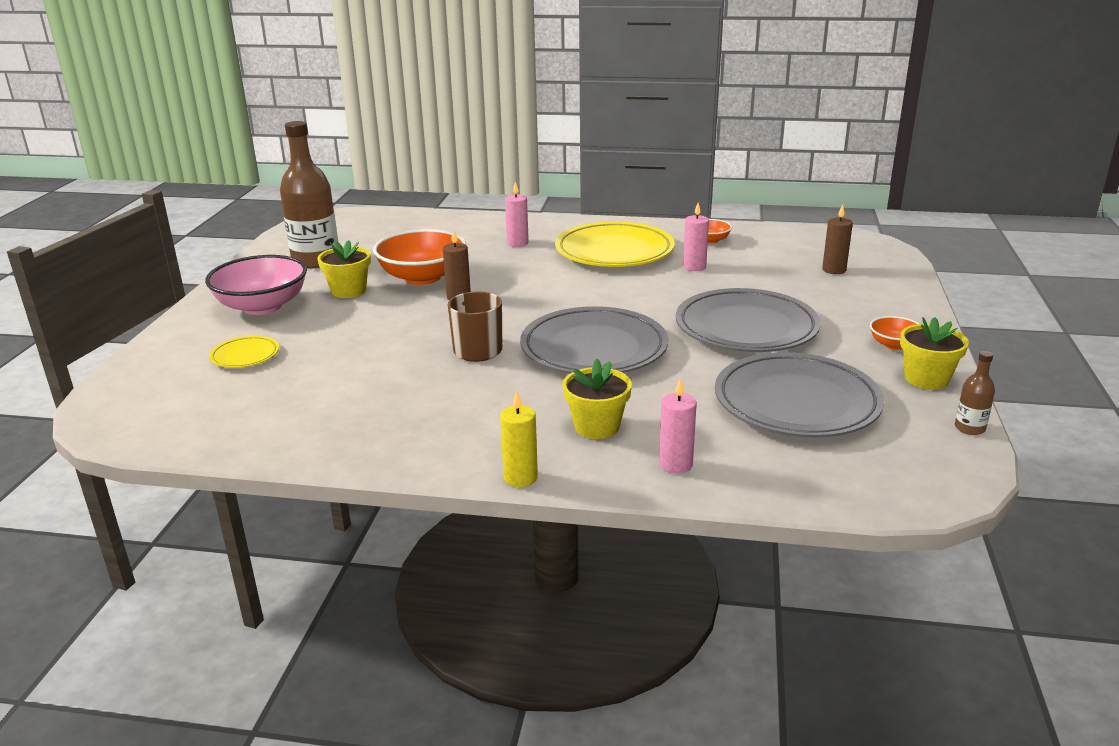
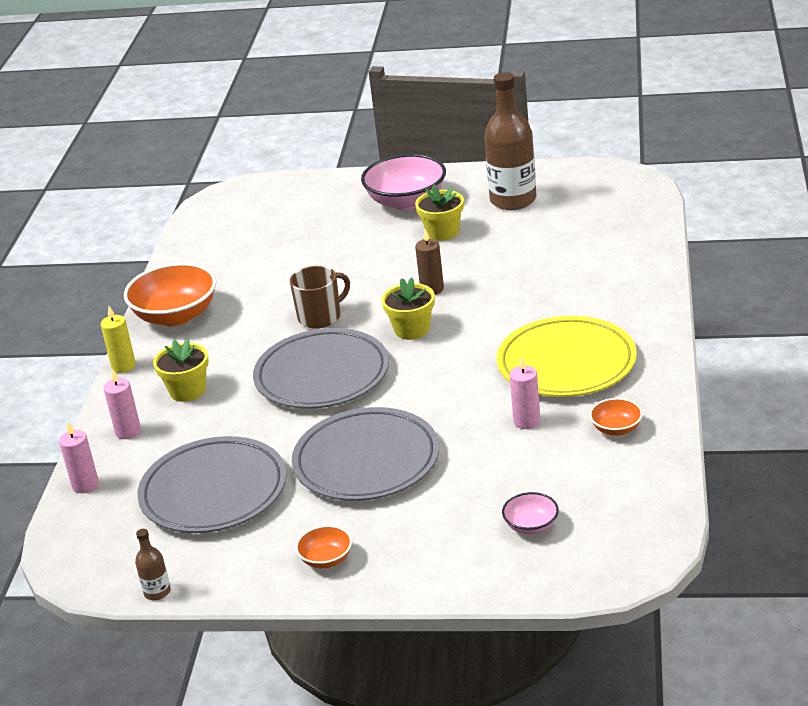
camera: 90 degrees right, 5 degrees up
yellow plate [209,336,279,368] -> none
orange bowl [373,229,466,285] -> orange bowl moved to [124,263,216,326]
pink candle [505,182,529,247] -> pink candle moved to [59,422,99,493]
brown candle [822,204,853,274] -> pink bowl [502,492,559,534]
yellow flower pot [900,317,969,390] -> yellow flower pot moved to [381,277,435,340]

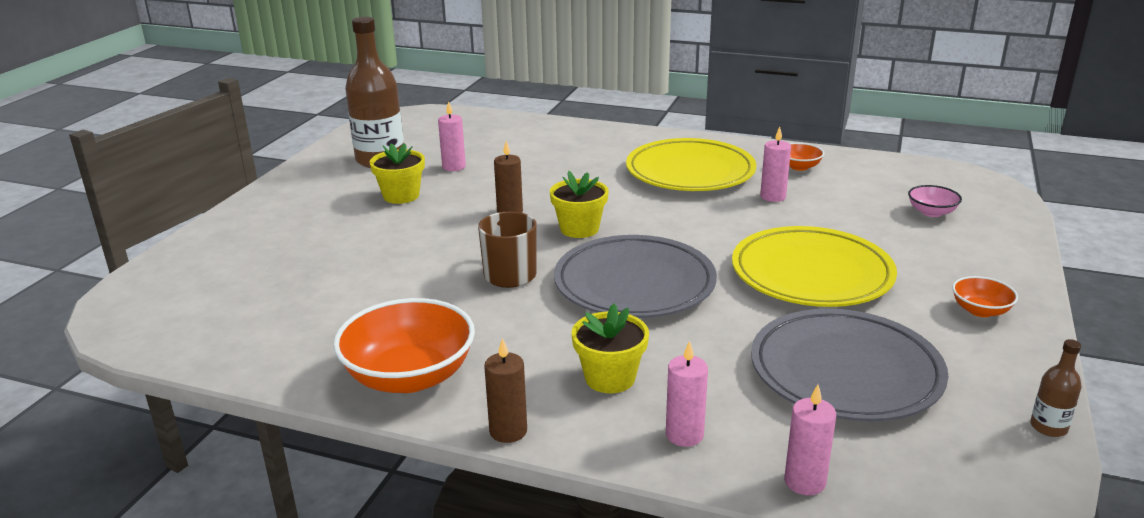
camera: 80 degrees left, 5 degrees down
yellow candle [101,306,136,373] -> brown candle [484,338,527,443]
grey plate [292,407,439,501] -> yellow plate [732,226,897,307]
pink bowl [361,154,446,210] -> none
none -> pink candle [438,101,466,171]

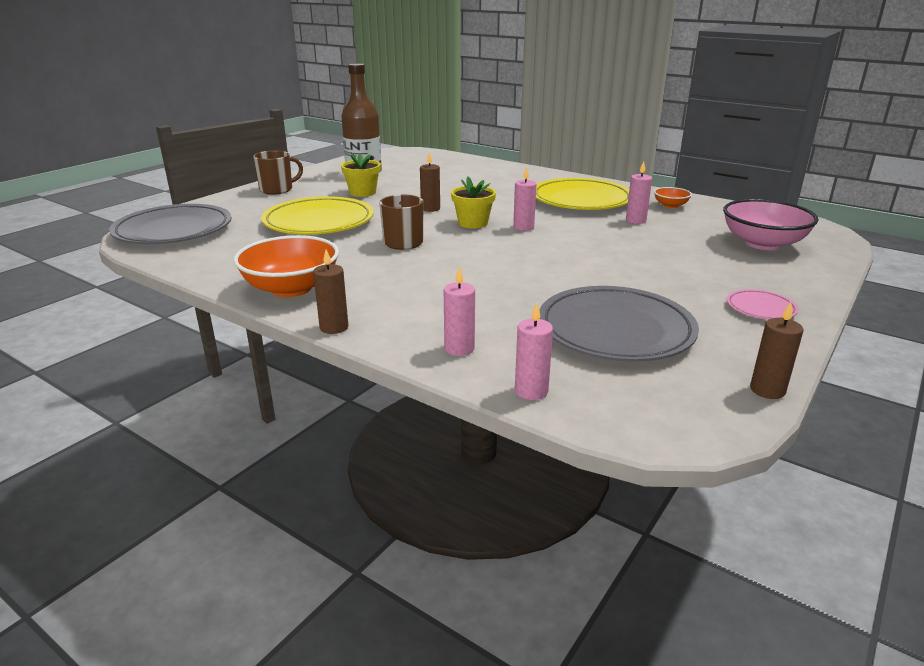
camera: 15 degrees right, 0 degrees up
pink candle [438,101,466,171] -> pink candle moved to [513,166,537,231]
grey plate [554,235,717,318] -> grey plate moved to [109,204,232,244]
yellow flower pot [571,304,649,393] -> none
yellow plate [732,226,897,307] -> yellow plate moved to [261,196,374,235]
pink bowl [908,185,962,217] -> pink bowl [723,199,819,250], size x2.05
orange bowl [952,276,1018,317] -> pink plate [727,289,798,319]
brown bottle [1030,339,1082,437] -> brown candle [750,302,804,399]
none -> brown mug [253,150,303,194]

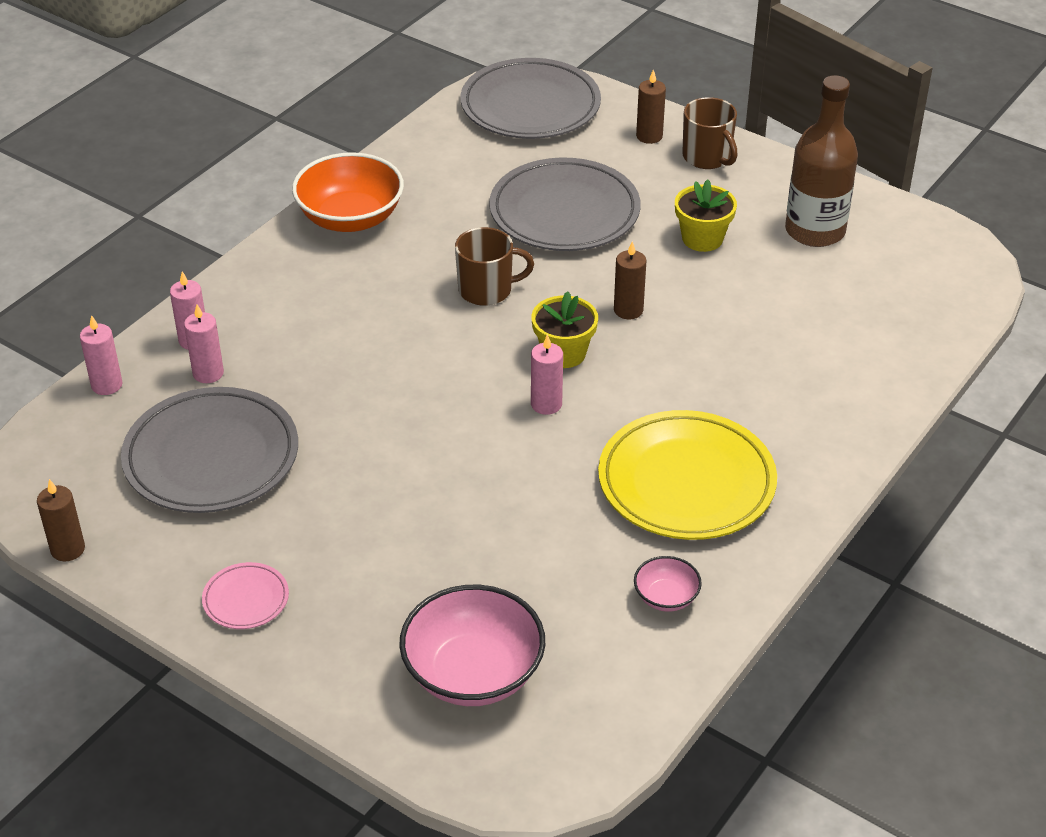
camera: 90 degrees right, 15 degrees up
yellow plate [261,196,374,235] -> grey plate [489,158,641,251]
brown candle [313,249,349,334] -> brown candle moved to [636,69,666,144]
pink candle [626,162,652,224] -> pink candle moved to [184,304,224,383]
orange bowl [654,187,692,208] -> pink bowl [634,556,702,612]

